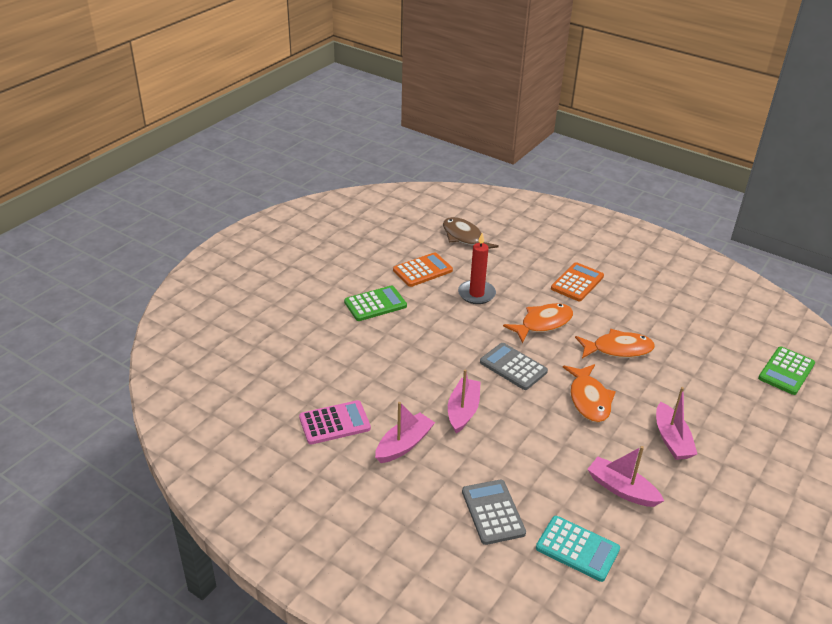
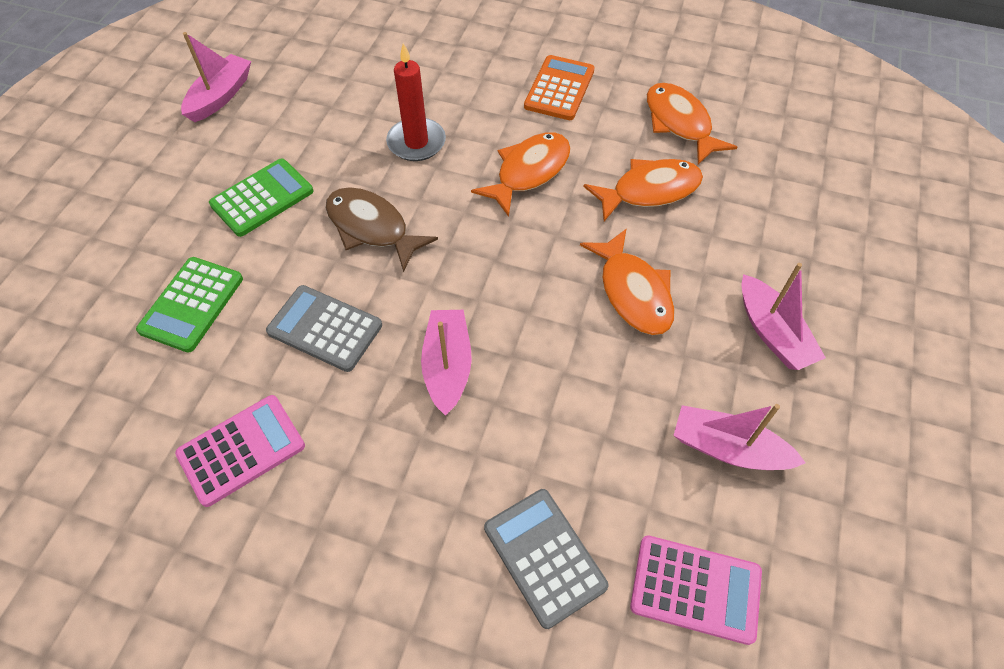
camera: 15 degrees left, 20 degrees up
pink boat [375,402,435,463] -> pink boat moved to [181,32,251,122]
orange calculator [393,252,453,287] -> none
brown fish [443,217,499,249] -> brown fish moved to [326,187,438,272]
grey calculator [480,343,548,390] -> grey calculator moved to [266,285,382,372]
turquoise calculator [536,516,620,582] -> pink calculator [630,535,762,645]
green calculator [758,347,815,395] -> green calculator moved to [136,257,243,353]
none -> orange fish [647,83,737,164]

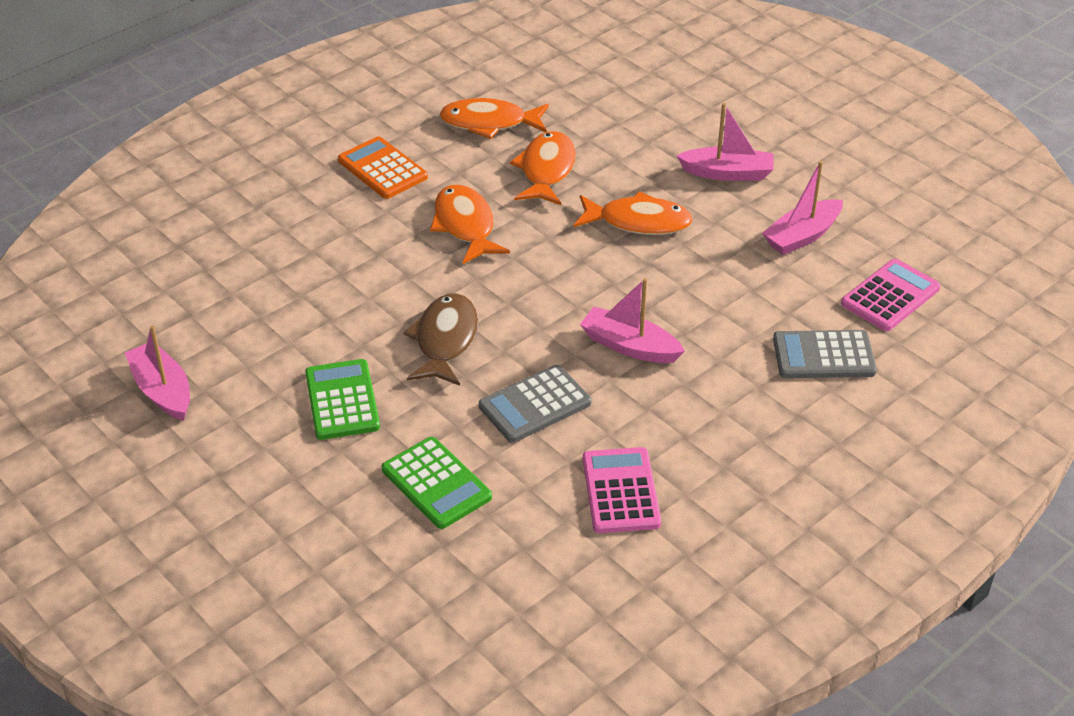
camera: 60 degrees left, 15 degrees down
brown fish [326,187,438,272] -> brown fish turned 120 degrees clockwise [403,293,478,386]
red candle [386,43,446,161] -> none

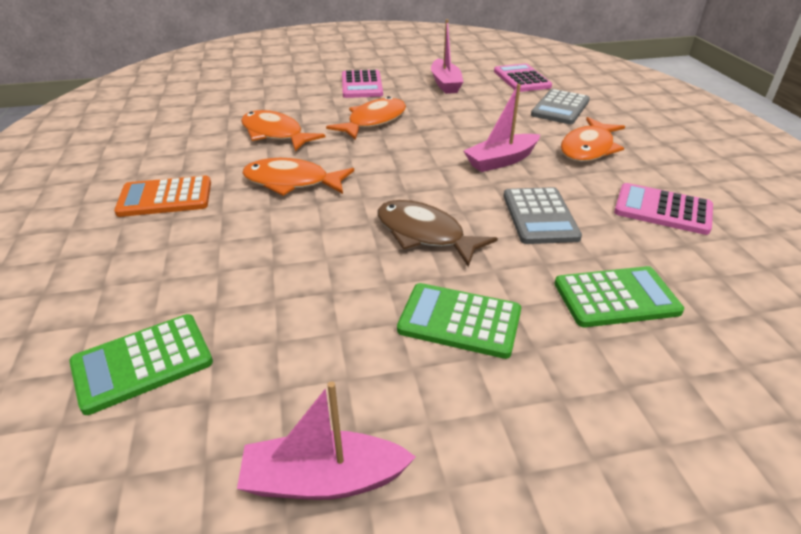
camera: 60 degrees left, 5 degrees down
orange fish [440,98,549,139] -> orange fish moved to [561,117,625,162]
pink boat [676,103,774,181] -> pink calculator [342,70,383,98]
none -> green calculator [69,314,213,415]

